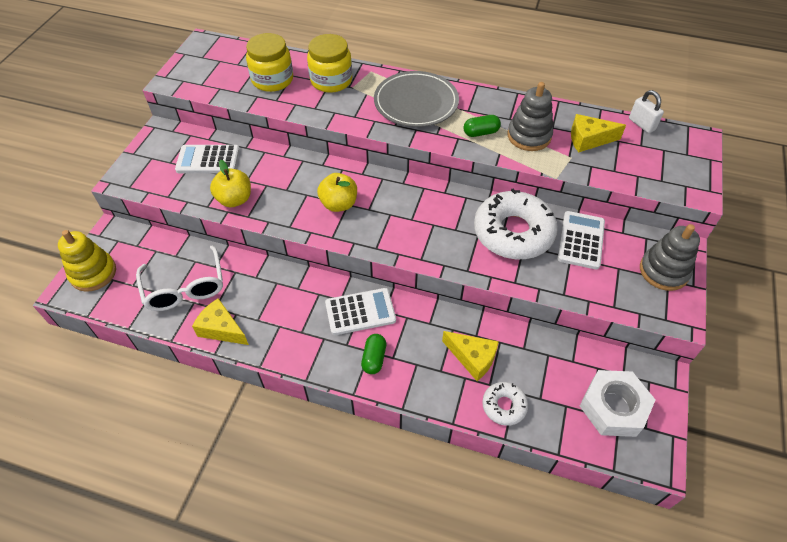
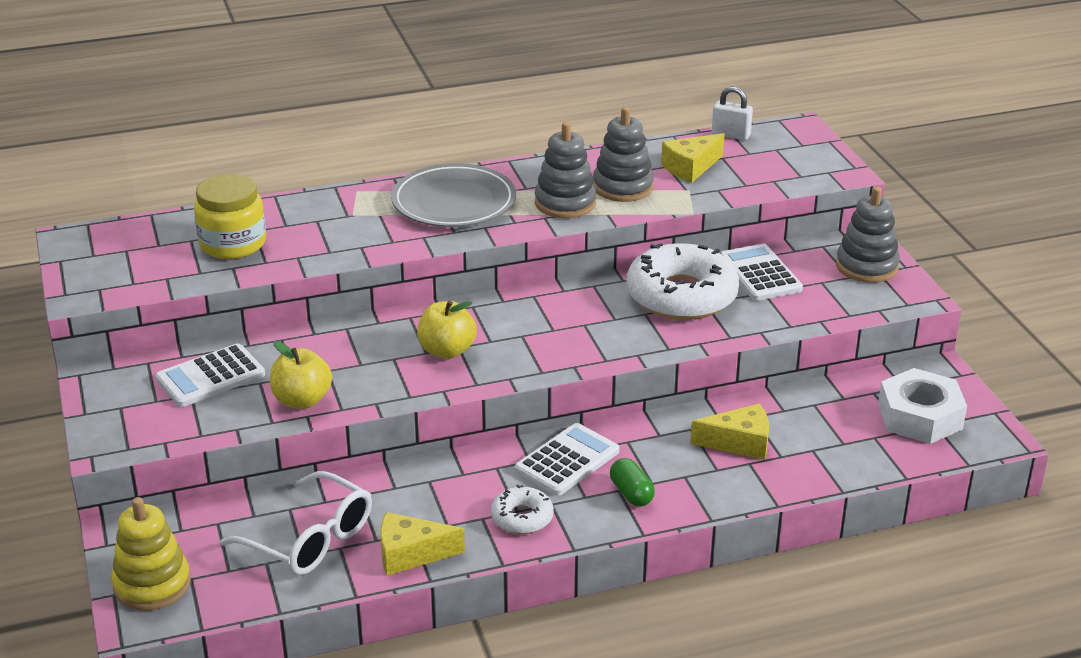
camera: 35 degrees left, 20 degrees down
yellow jar [307,34,352,93] -> none
green capsule [463,115,501,137] -> grey stacking toy [535,122,596,218]
white donut [482,382,528,426] -> white donut moved to [491,485,554,534]

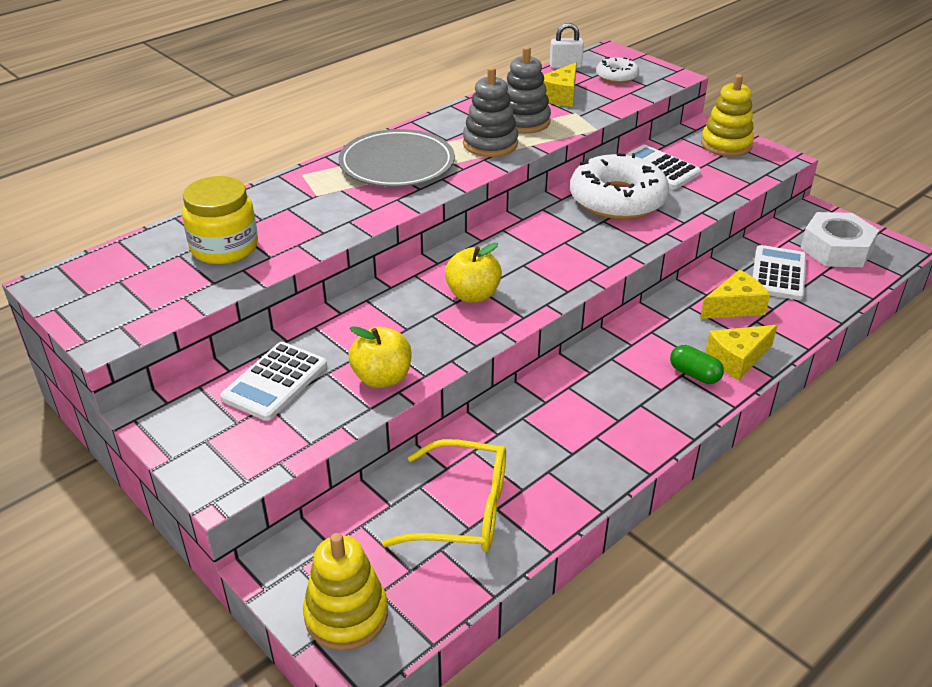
camera: 25 degrees left, 5 degrees up
white glasses [220,471,372,575] -> yellow glasses [382,439,506,552]
yellow cheese [380,512,465,576] -> yellow cheese moved to [705,325,778,380]
white donut [491,485,554,534] -> white donut moved to [596,57,639,83]
white calculator [515,423,619,496] -> white calculator moved to [752,245,806,300]
grey stacking toy [836,187,900,283] -> yellow stacking toy [701,74,754,157]

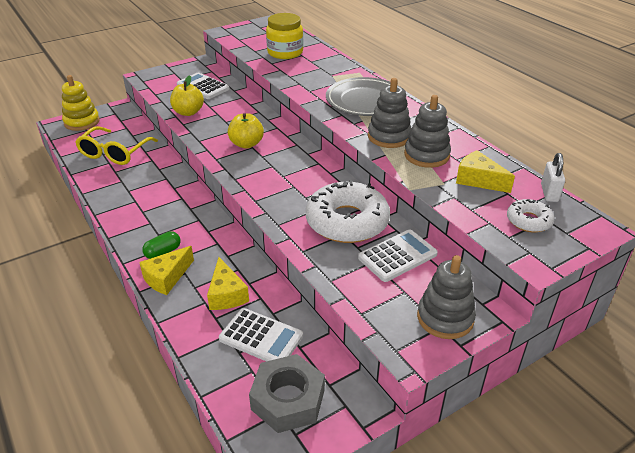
camera: 100 degrees right, 0 degrees up
yellow stacking toy [701,74,754,157] -> grey stacking toy [417,255,476,339]
yellow cheese [705,325,778,380] -> yellow cheese turned 120 degrees counterclockwise [139,246,194,295]
white nut [801,212,879,267] -> grey nut [249,354,325,433]

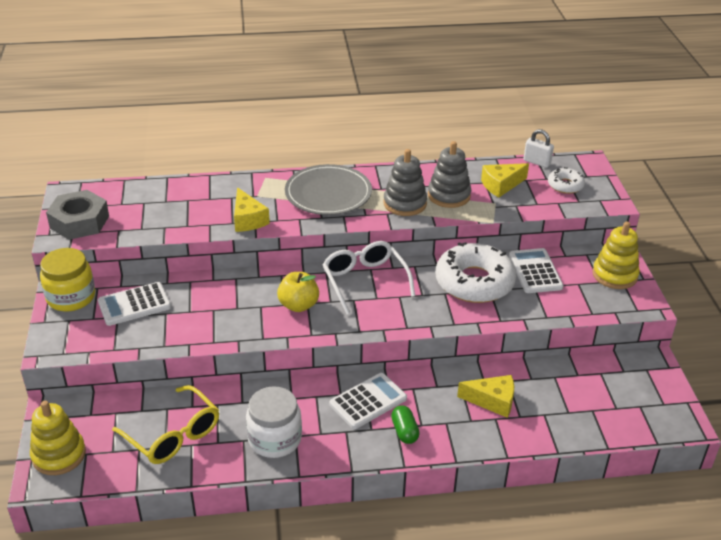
camera: 65 degrees left, 0 degrees up
yellow cheese [139,246,194,295] -> yellow cheese moved to [234,187,270,232]
yellow apple [170,75,204,116] -> none
white calculator [219,308,303,361] -> white calculator moved to [330,373,407,429]
grey nut [249,354,325,433] -> grey nut moved to [46,190,109,240]
yellow jar [266,13,303,59] -> yellow jar moved to [40,248,95,312]
grey stacking toy [417,255,476,339] -> yellow stacking toy [592,222,640,289]
none -> white jar [246,386,302,458]
none -> white glasses [323,241,415,314]

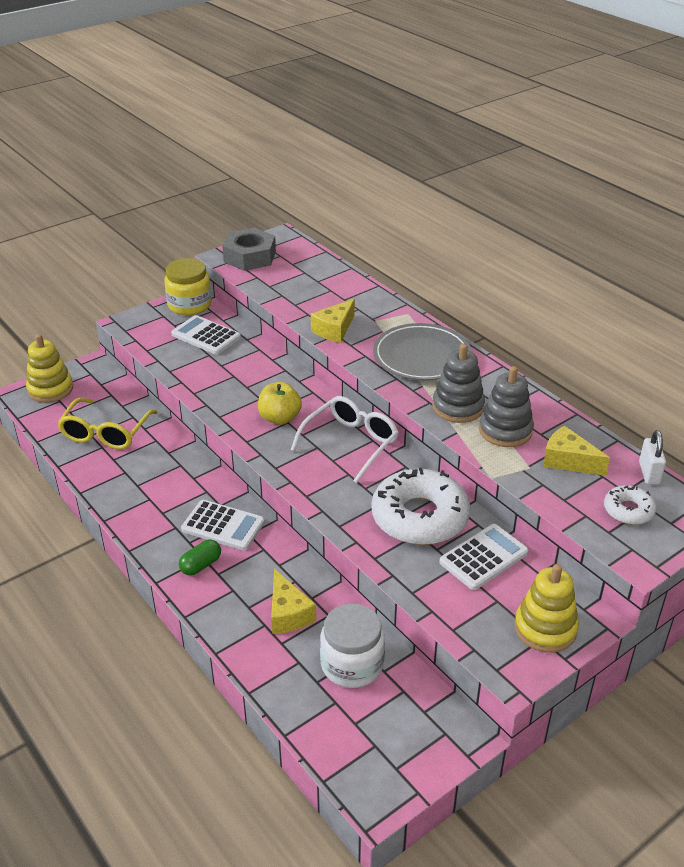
camera: 60 degrees right, 0 degrees up
white jar [246,386,302,458] -> white jar moved to [320,603,385,688]

